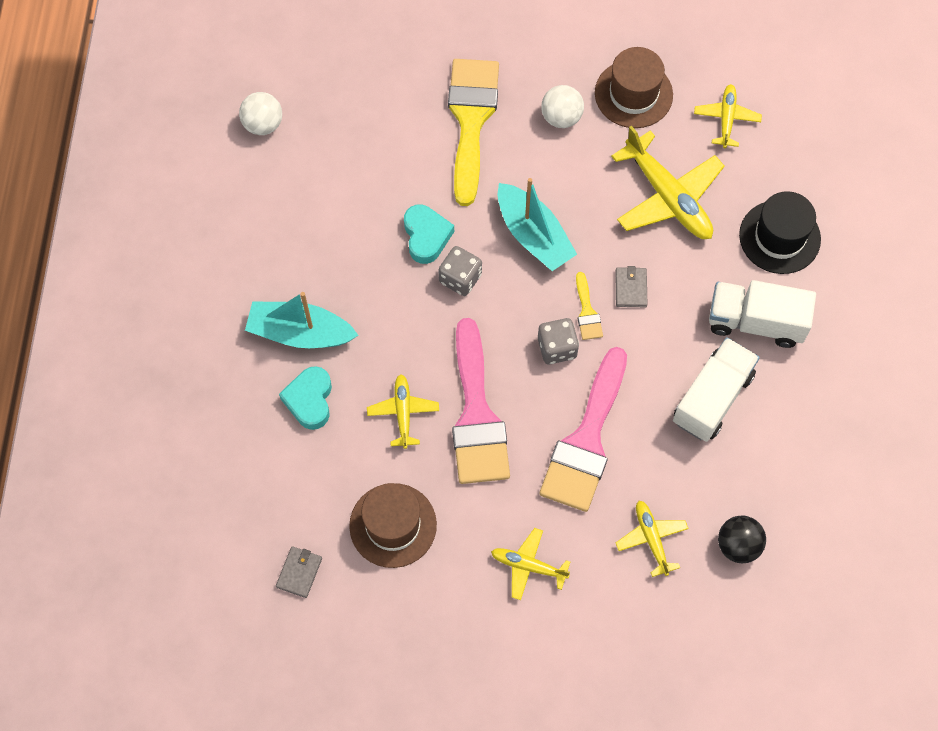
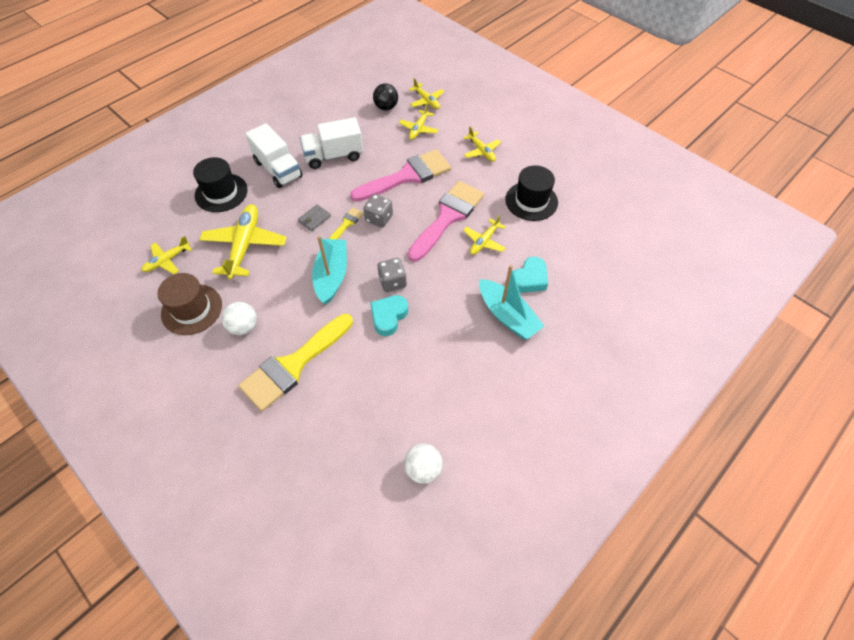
camera: 140 degrees left, 10 degrees down
grey wallet [276,546,322,598] -> none
brown hat [349,483,437,568] -> black hat [505,165,558,221]
none -> yellow plane [409,78,444,109]

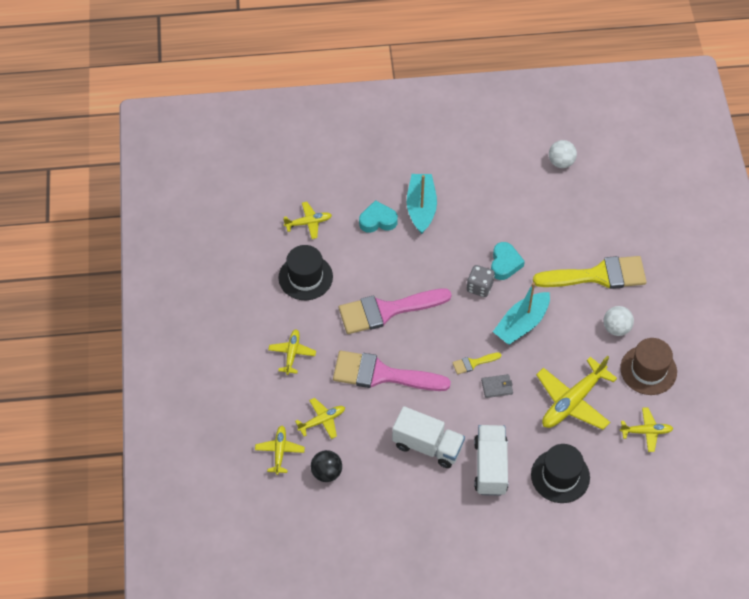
camera: 140 degrees left, 0 degrees up
grey dice [363,194,393,228] -> none
turquoise heart [370,295,408,336] -> turquoise heart turned 60 degrees counterclockwise [491,242,525,280]
yellow plane [463,214,506,255] -> yellow plane moved to [283,202,332,239]

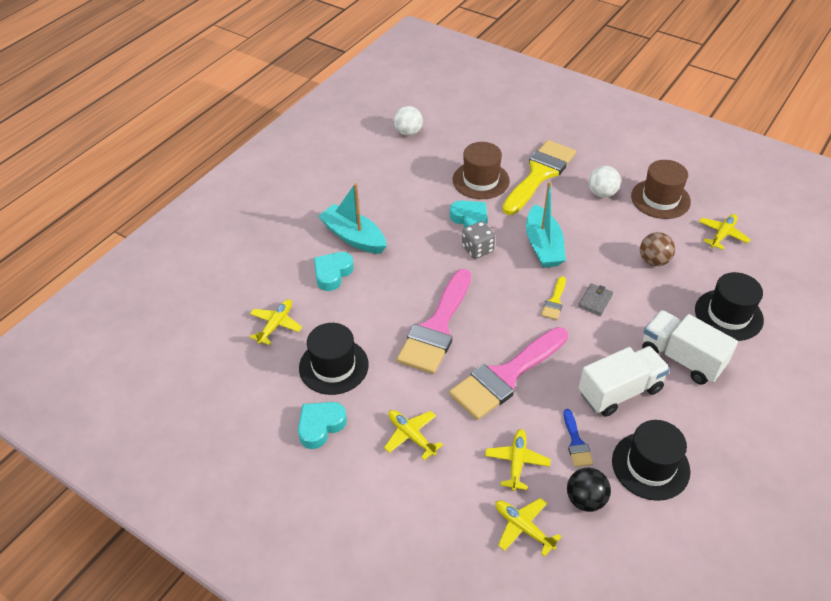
camera: 50 degrees left, 10 degrees down
yellow plane [536,356,617,430] -> brown ball [640,232,675,266]
none -> turquoise heart [298,402,347,449]
none -> brown hat [453,142,510,199]
none -> blue brush [563,409,593,467]
none -> black hat [612,420,690,501]

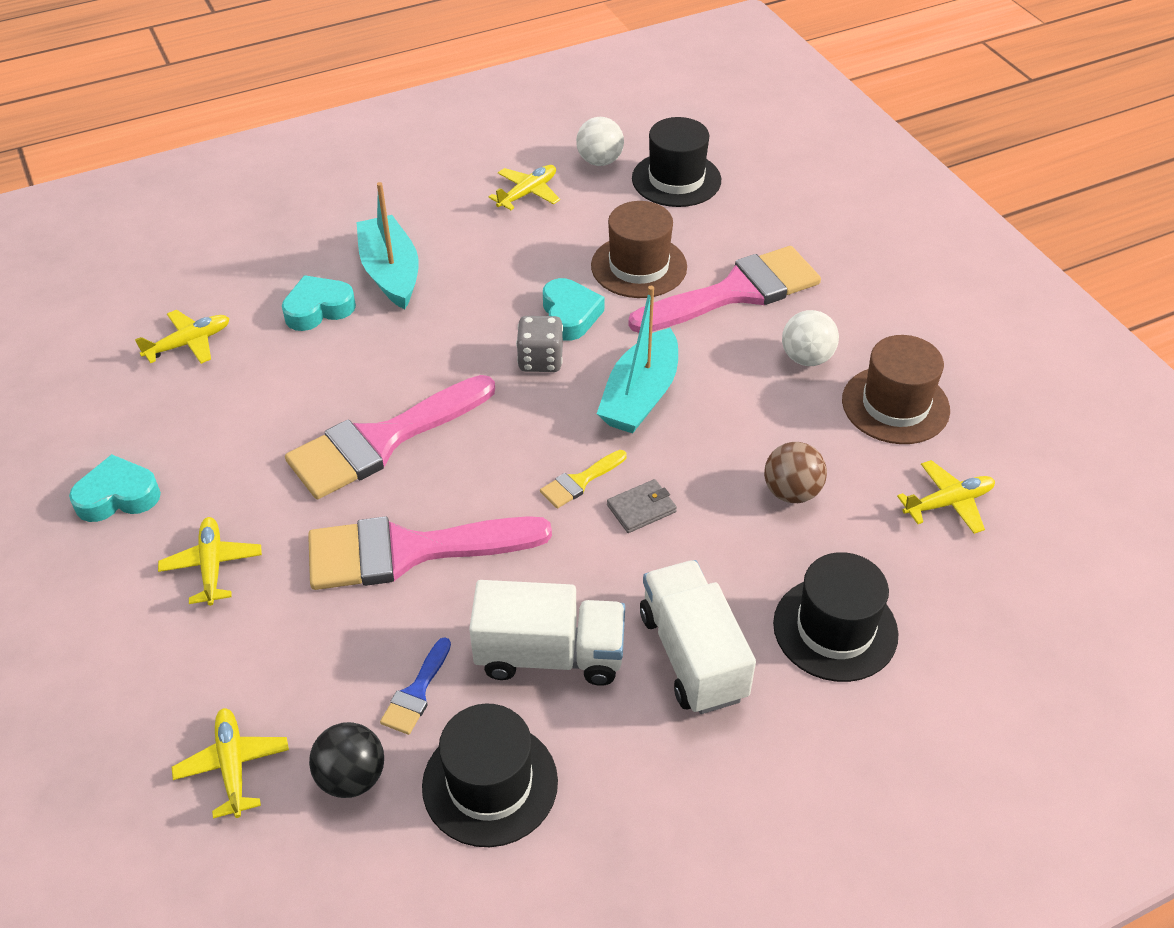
camera: 30 degrees right, 0 degrees up
black hat [299,323,369,395] -> black hat moved to [632,117,721,207]
yellow plane [485,429,551,491] -> yellow plane moved to [489,165,560,210]
yellow brush [502,140,576,215] -> pink brush [628,246,821,333]

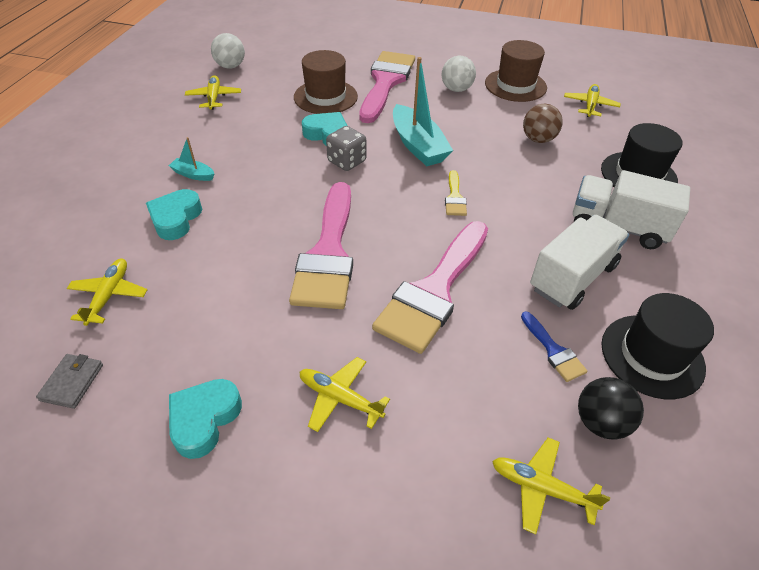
camera: 50 degrees left, 0 degrees up
turquoise boat [356,182,419,309] -> turquoise boat [169,137,215,181], size x0.48
grey wallet [607,479,677,533] -> grey wallet moved to [36,354,103,409]
black hat [632,117,721,207] -> none

